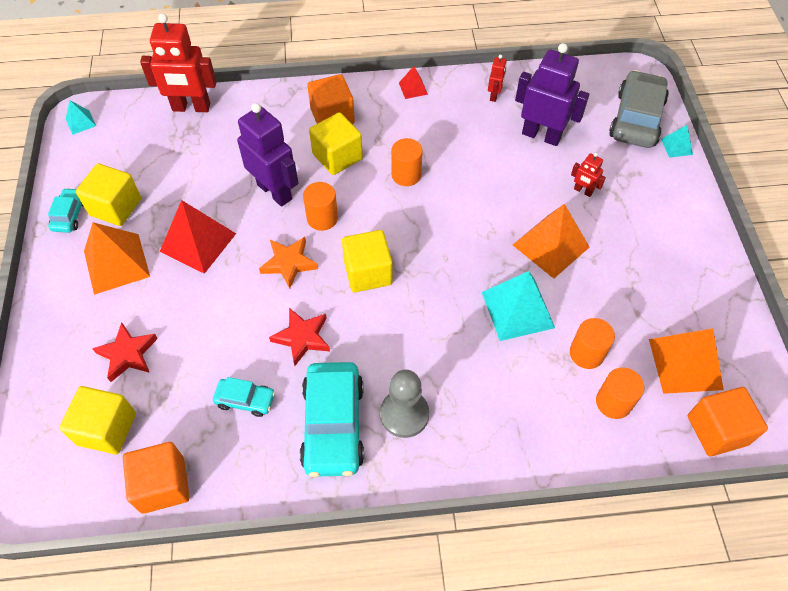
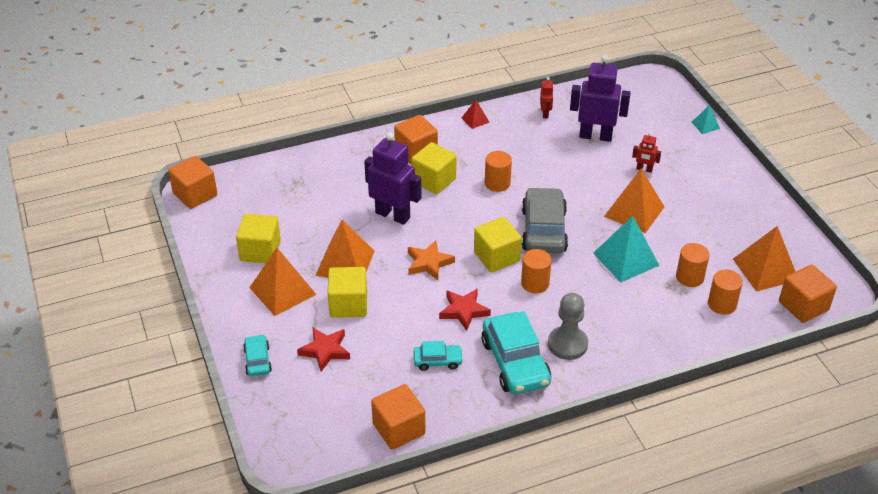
camera: 15 degrees left, 15 degrees down
turquoise car [48,188,83,233] -> turquoise car moved to [243,334,272,377]
yellow cube [59,386,136,454] -> yellow cube moved to [328,267,367,318]
turquoise pyramid [66,100,96,135] -> orange cube [168,156,217,209]
red robot [140,13,217,112] -> none
red pyramid [160,200,236,274] -> orange pyramid [315,220,374,278]
orange cylinder [303,182,338,231] -> orange cylinder moved to [521,249,552,293]
grey car [609,70,669,148] -> grey car moved to [522,187,568,254]

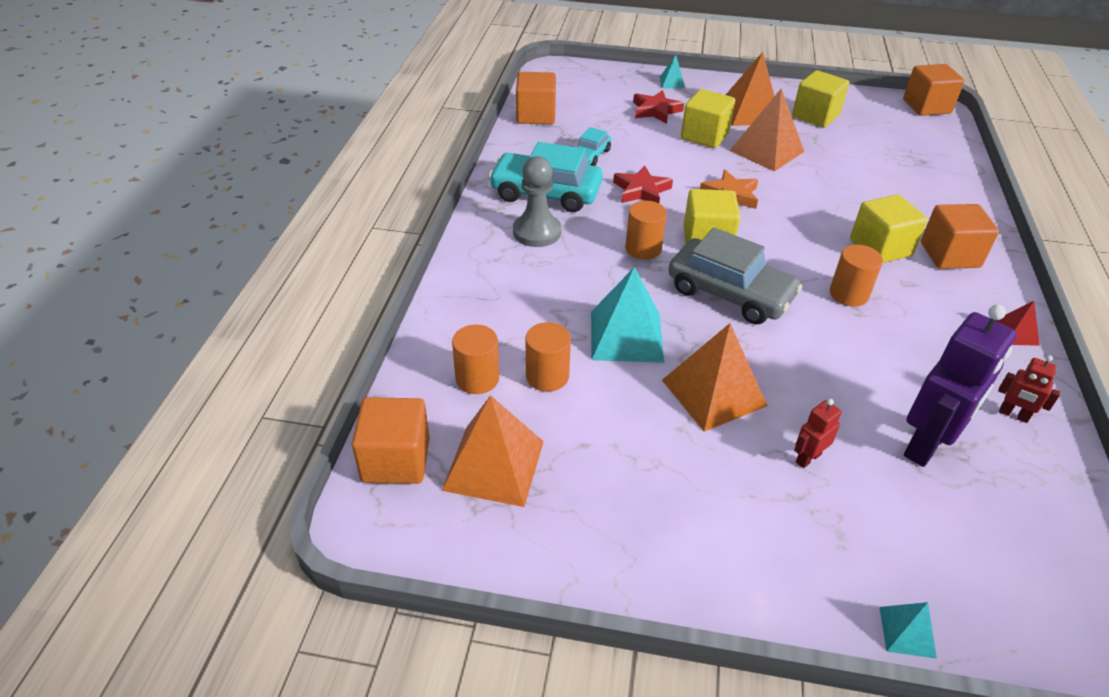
camera: 120 degrees right, 0 degrees up
turquoise car [243,334,272,377] -> turquoise pyramid [659,55,685,88]
purple robot [364,132,422,225] -> none

